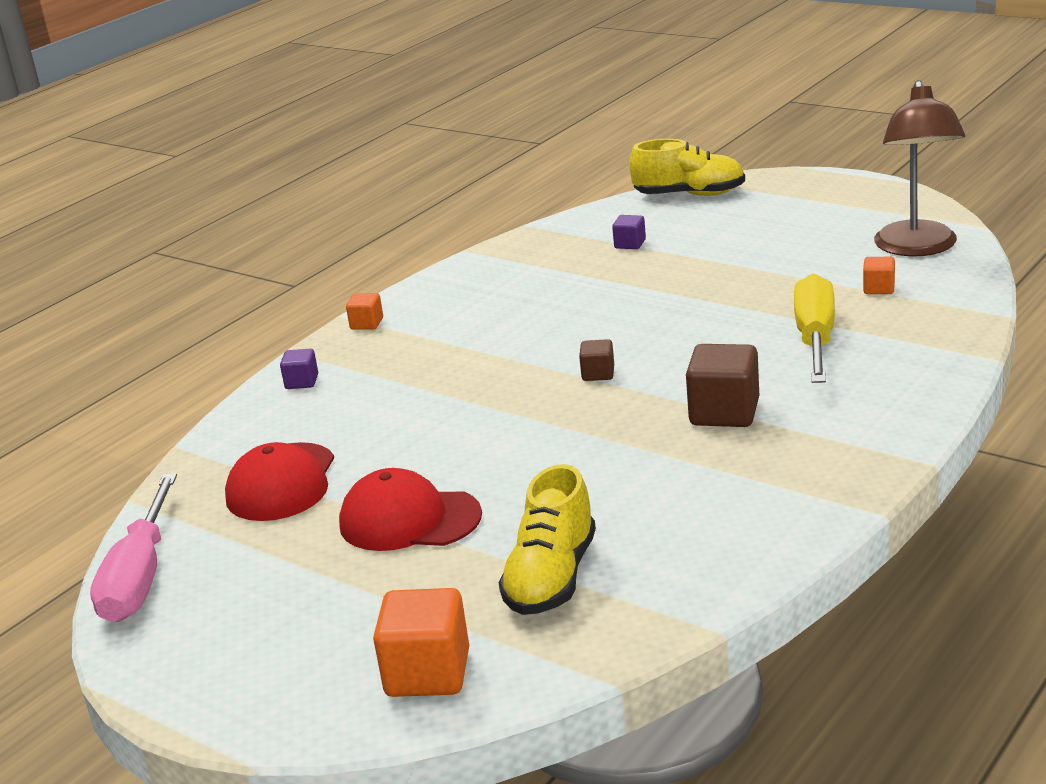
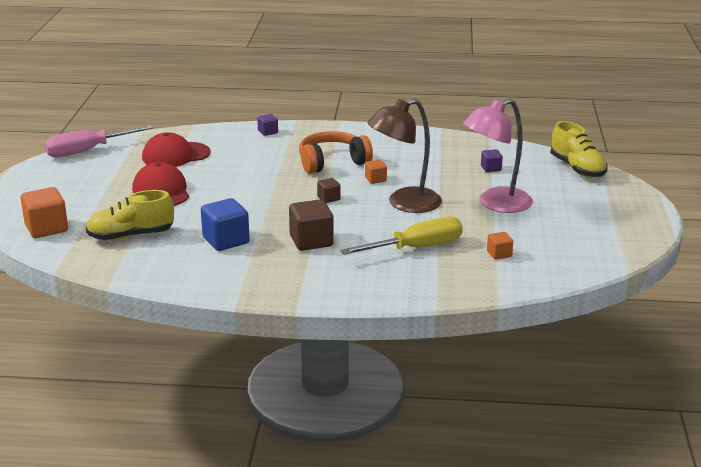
camera: 55 degrees right, 0 degrees up
orange cube [346,293,383,330] -> orange cube moved to [365,160,387,184]
brown lamp [874,80,965,256] -> brown lamp moved to [367,99,442,213]
none -> blue cube [201,198,250,251]
none -> orange headphones [299,131,373,174]
none -> pink lamp [463,99,533,213]

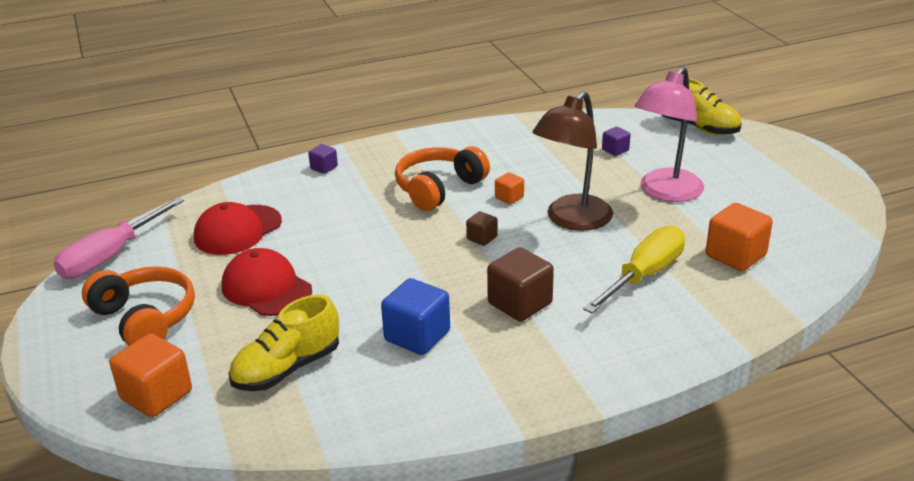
camera: 25 degrees left, 5 degrees up
orange cube [487,232,513,260] -> orange cube [706,203,773,271], size x1.89
none -> orange headphones [82,266,195,346]

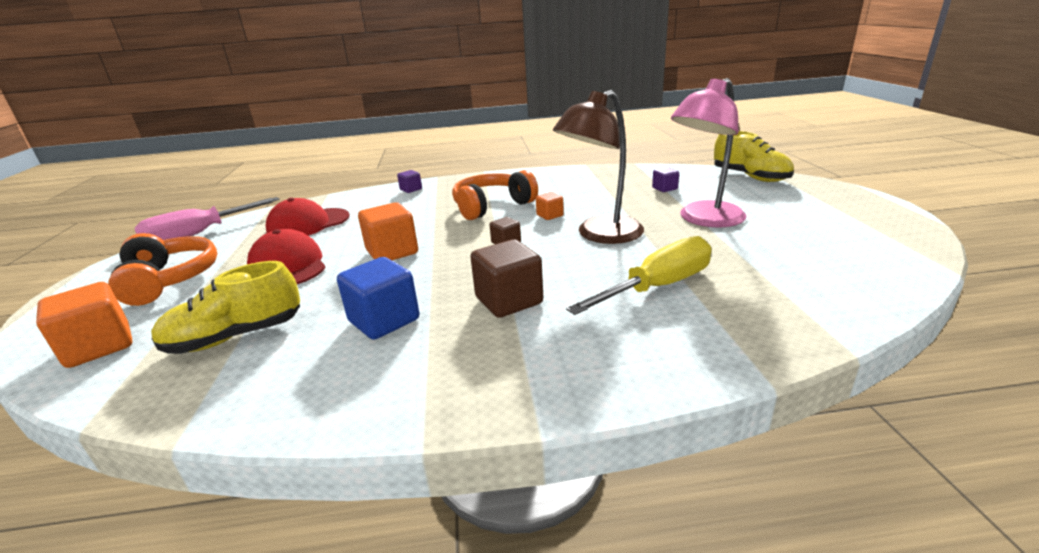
camera: 15 degrees right, 5 degrees down
orange cube [706,203,773,271] -> orange cube moved to [358,202,418,260]

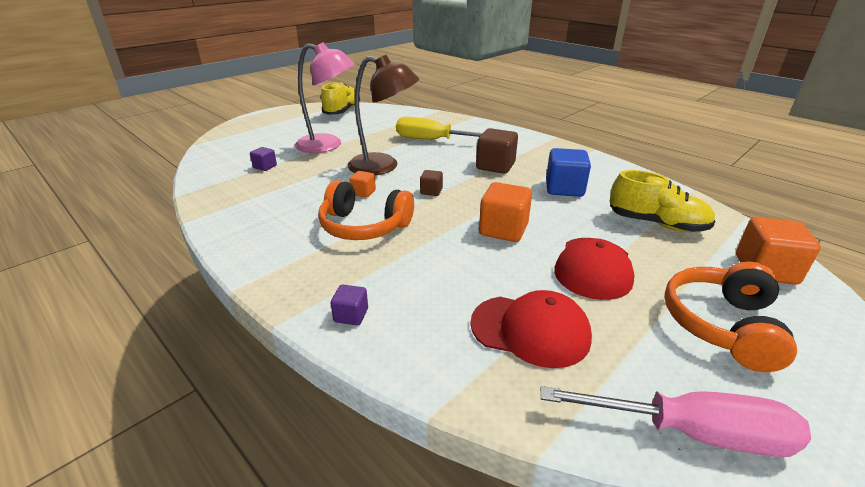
camera: 130 degrees left, 5 degrees up
yellow shoe [714,131,794,182] -> yellow shoe moved to [321,82,360,115]

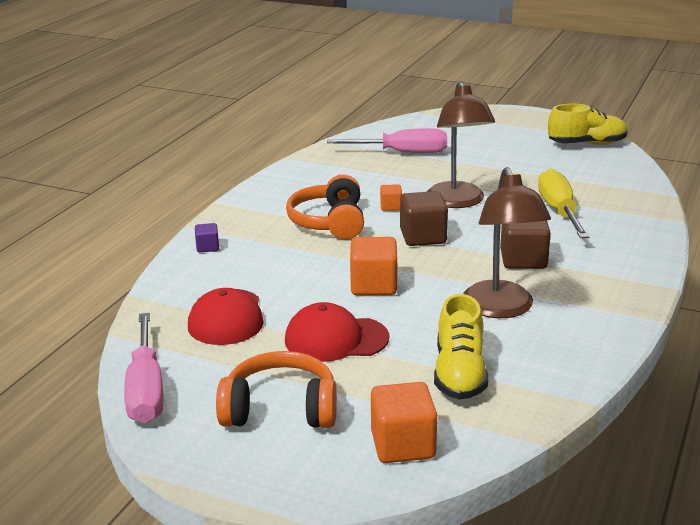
camera: 70 degrees right, 5 degrees down
purple cube [250,147,277,171] -> pink screwdriver [327,128,447,153]
pink lamp [295,42,355,153] -> none
brown cube [420,170,443,196] -> brown cube [400,191,448,246], size x1.89
blue cube [546,148,591,197] -> brown lamp [463,167,551,318]

